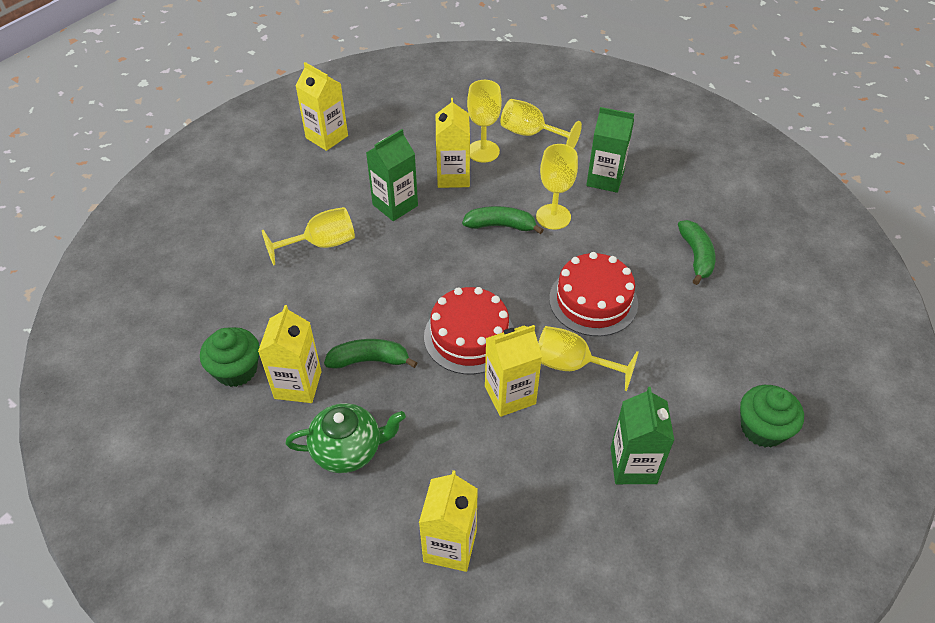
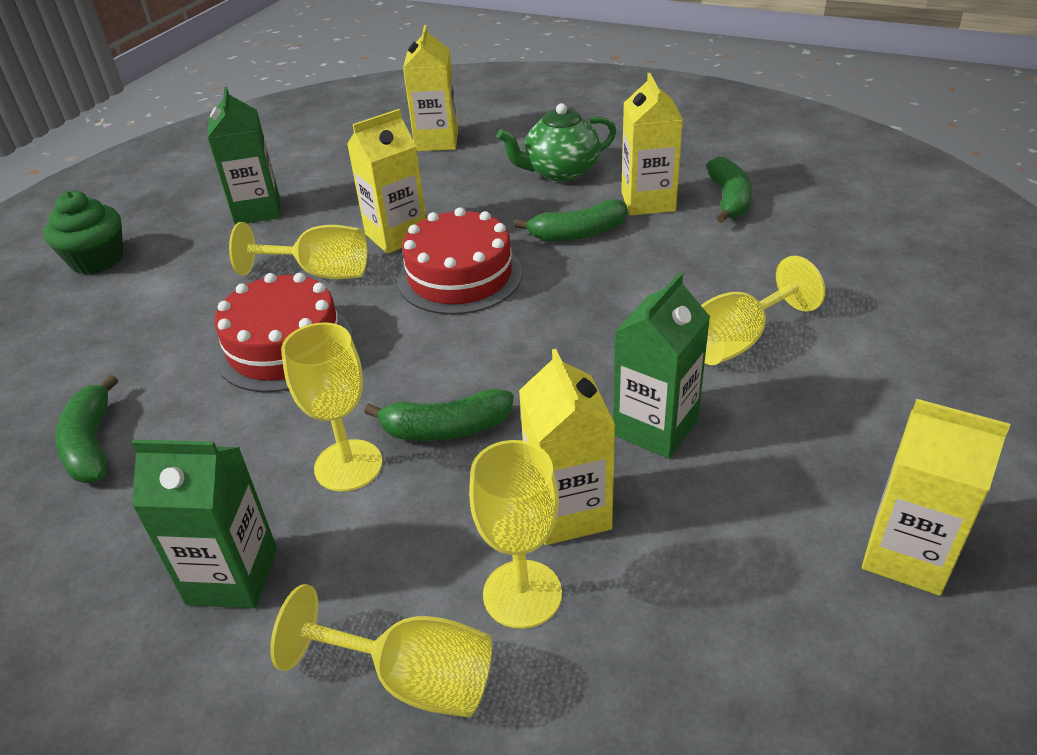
camera: 170 degrees right, 10 degrees down
green cupcake [200,327,260,387] -> green banana [707,157,752,223]

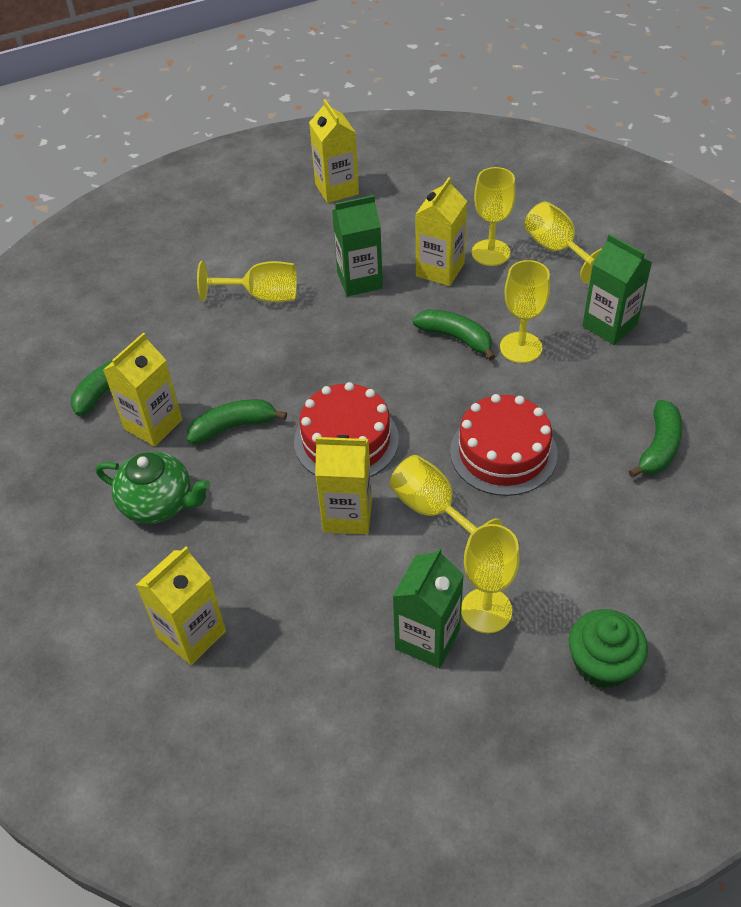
camera: 140 degrees left, 10 degrees up
green banana [514,199,627,241] -> green banana turned 45 degrees counterclockwise [187,399,287,444]
none -> yellow goblet [461,524,520,633]

